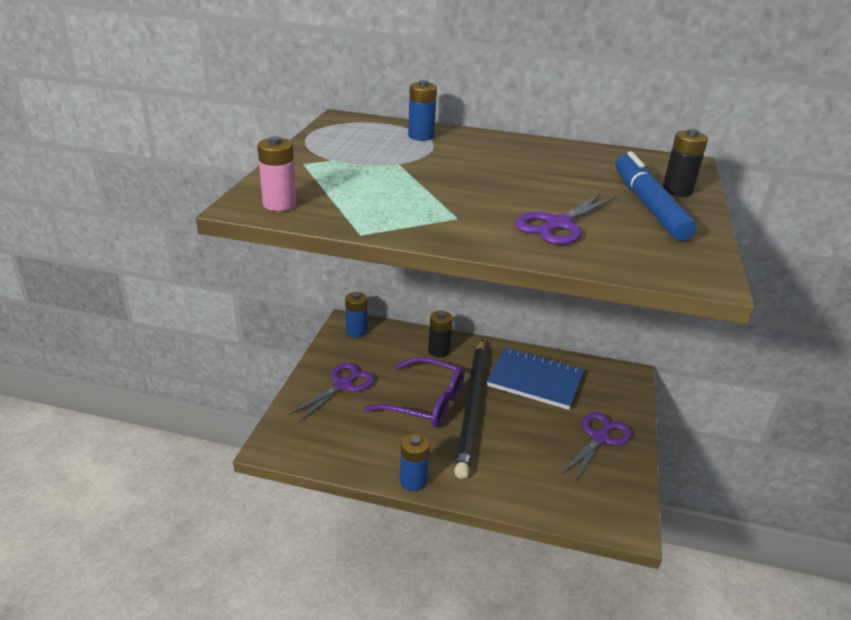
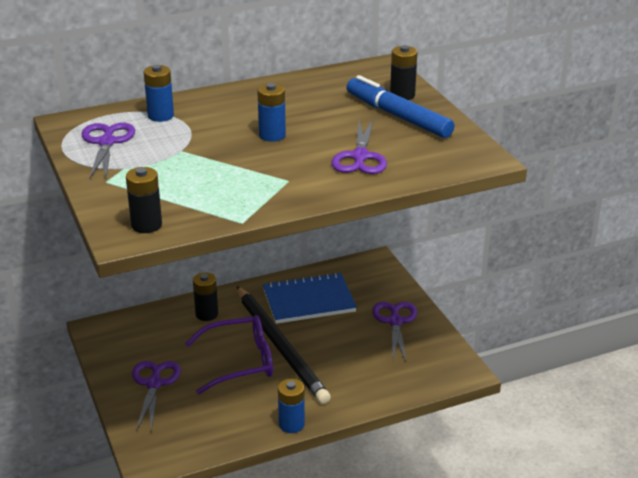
camera: 35 degrees left, 0 degrees up
pink battery [257,136,296,211] -> black battery [126,167,162,233]
blue battery [345,292,367,338] -> blue battery moved to [257,83,286,142]
none -> purple scissors [82,123,135,179]

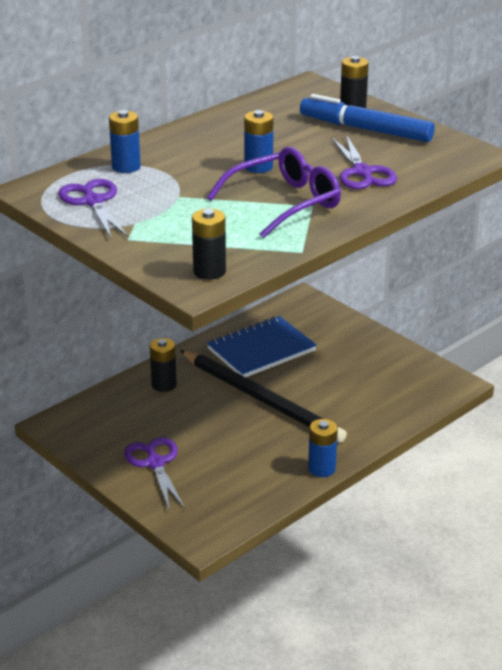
camera: 20 degrees left, 0 degrees up
purple glasses [185,315,273,394] -> purple glasses moved to [207,147,341,239]
purple scissors [372,302,417,361] -> none

